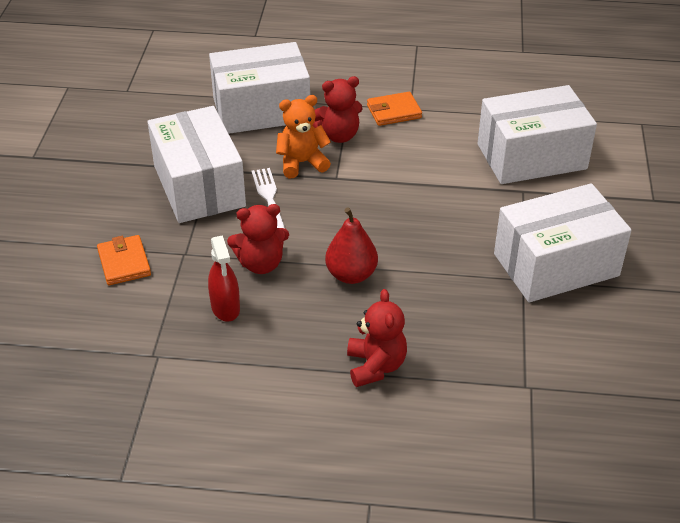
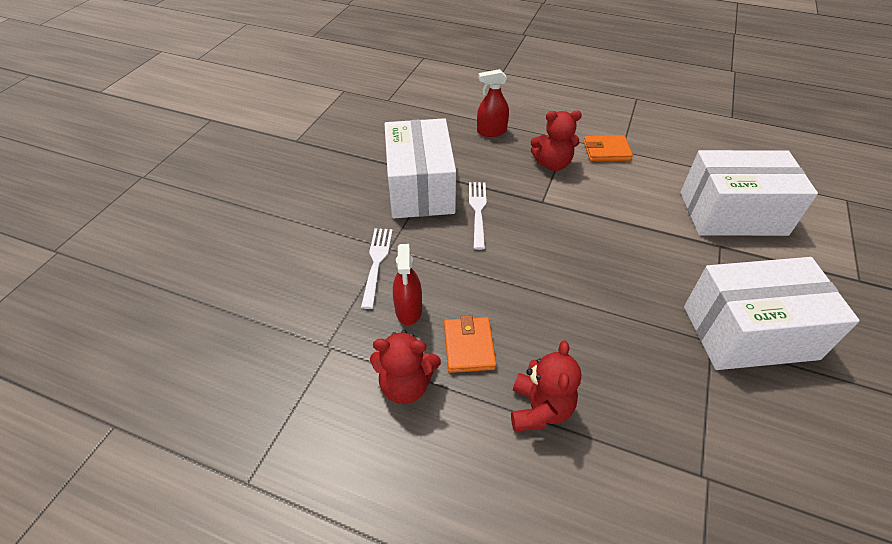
camera: 15 degrees right, 5 degrees up
orange wallet [97,235,151,285] -> orange wallet moved to [444,315,496,373]
white box [209,42,310,134] -> red spray bottle [477,69,509,137]
red teddy bear [227,204,289,274] -> red teddy bear moved to [370,330,441,404]
orange teddy bear [276,95,331,178] -> none
red pear [325,207,378,284] -> none
none -> white fork [361,228,393,309]

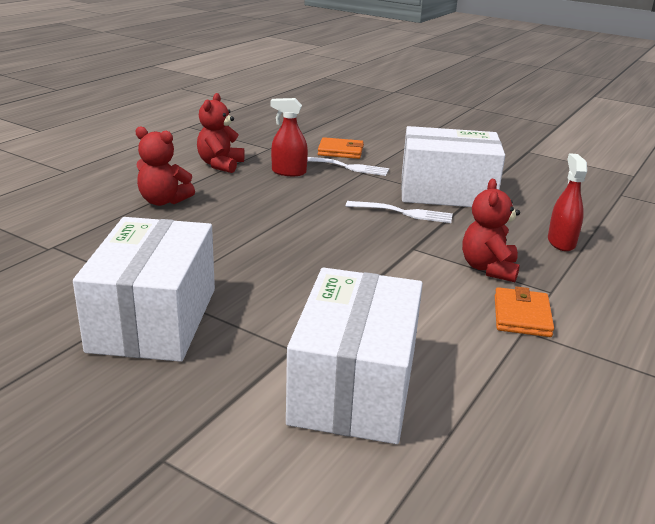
camera: 100 degrees right, 20 degrees down
orange wallet [444,315,496,373] -> orange wallet moved to [318,137,364,159]

